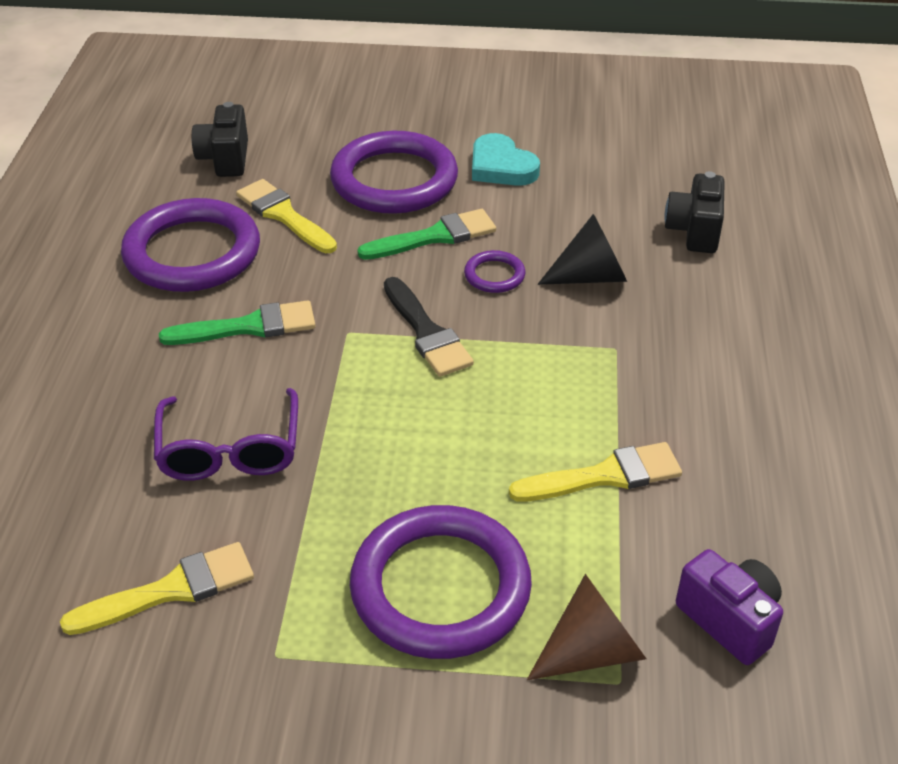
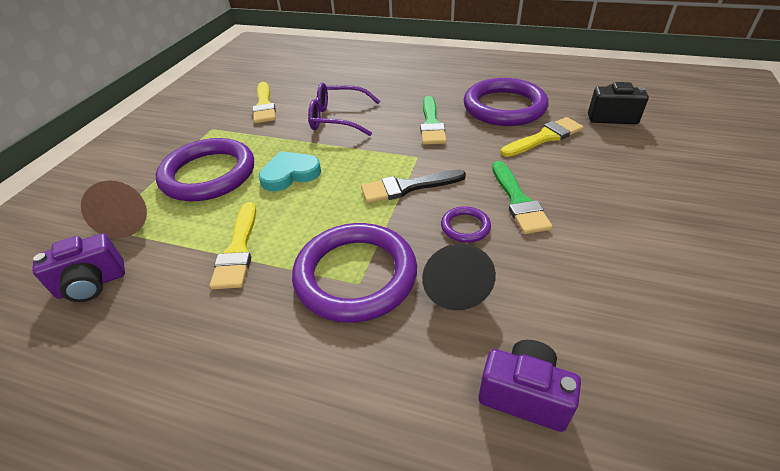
camera: 105 degrees right, 0 degrees up
purple ring [330,131,458,214] -> purple ring moved to [292,223,417,323]
turquoise heart [472,133,540,186] -> turquoise heart moved to [259,151,321,191]
black camera [664,171,725,253] -> purple camera [478,340,581,432]

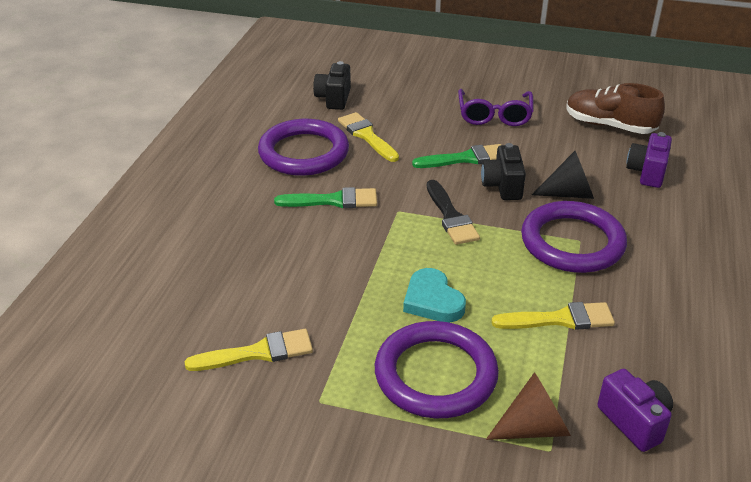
camera: 95 degrees left, 5 degrees down
purple glasses [308,83,380,136] -> purple glasses moved to [458,89,533,126]
purple ring [441,206,491,243] -> black camera [481,143,526,200]
none -> brown shoe [566,83,665,134]

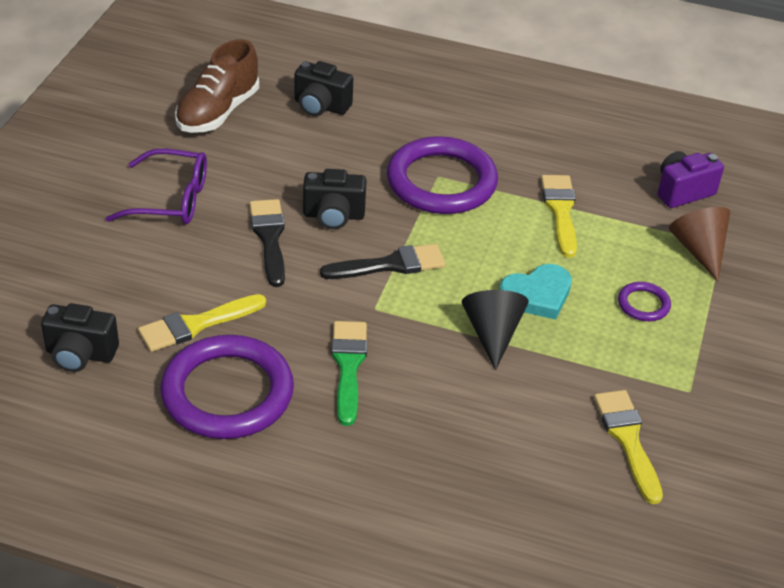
camera: 90 degrees left, 5 degrees up
purple ring [375,321,499,418] -> purple ring [618,282,671,321], size x0.44
green brush [412,144,501,168] -> black brush [250,199,285,287]
black cone [532,151,594,199] -> black cone moved to [461,290,529,370]
purple camera [626,132,672,188] -> black camera [294,61,353,116]

